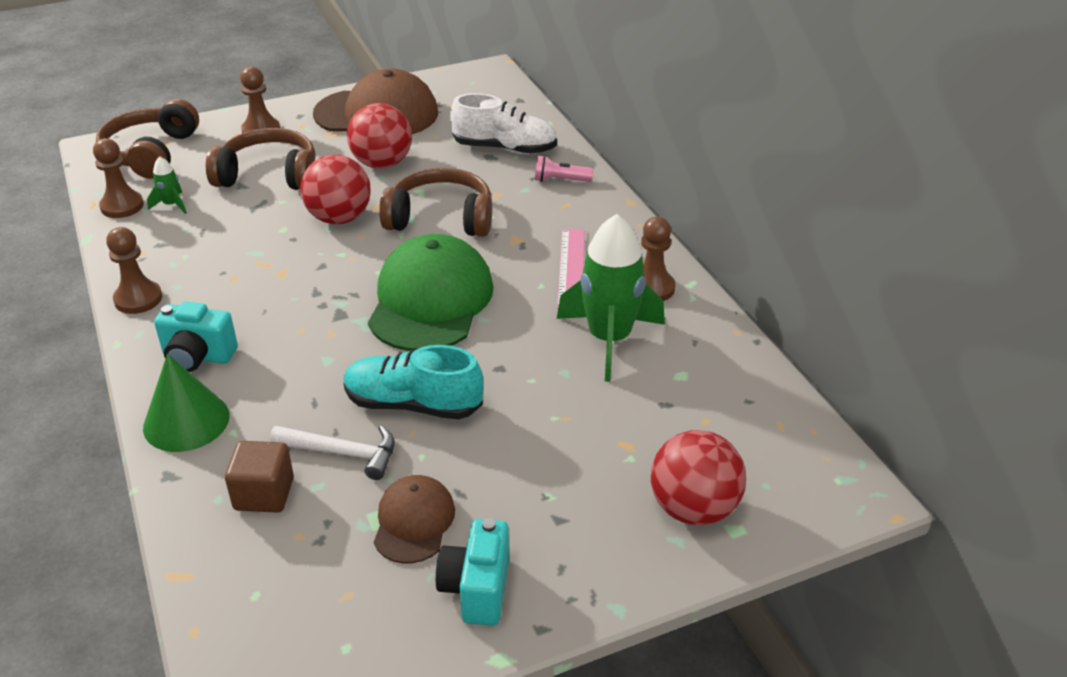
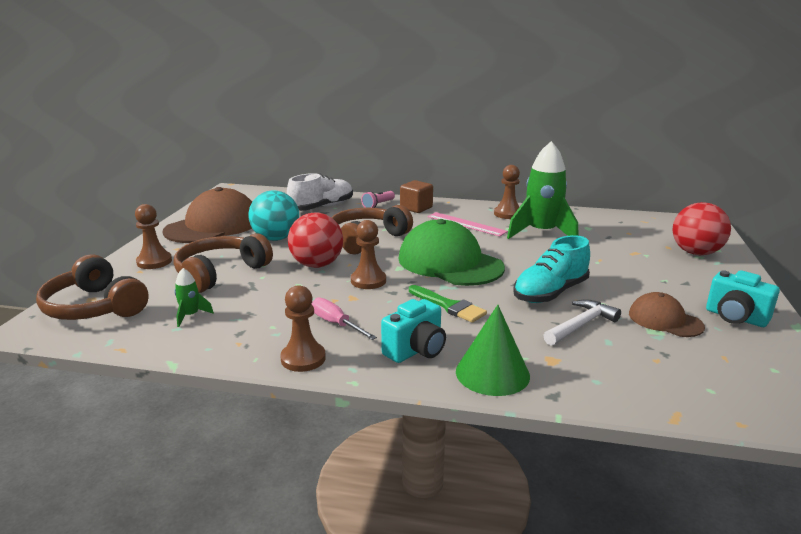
camera: 55 degrees left, 15 degrees down
brown pawn [93,138,144,218] -> brown pawn moved to [351,220,386,289]
brown cube [225,441,294,513] -> brown cube moved to [400,180,433,213]
red ball [347,103,412,169] -> turquoise ball [248,190,299,241]
none -> pink screwdriver [312,297,377,340]
none -> green brush [409,285,487,323]

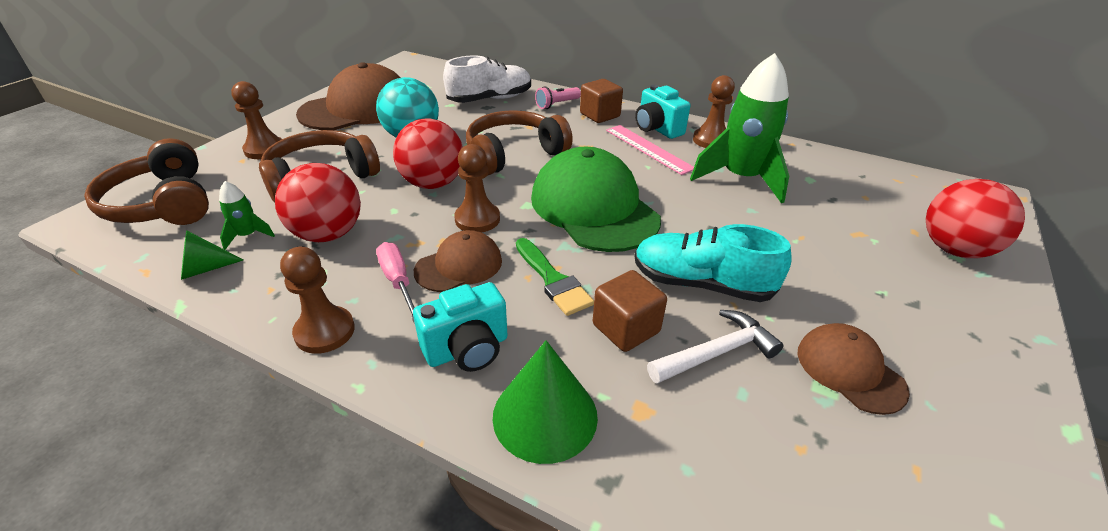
camera: 15 degrees right, 15 degrees up
turquoise shoe [513,235,590,303] -> turquoise shoe turned 45 degrees clockwise [634,224,792,302]
turquoise camera [706,270,780,327] -> turquoise camera moved to [635,84,690,139]
none -> green cone [181,230,243,280]
none -> red ball [275,163,361,242]
none -> brown cap [414,230,502,292]
none -> brown cube [593,270,667,352]

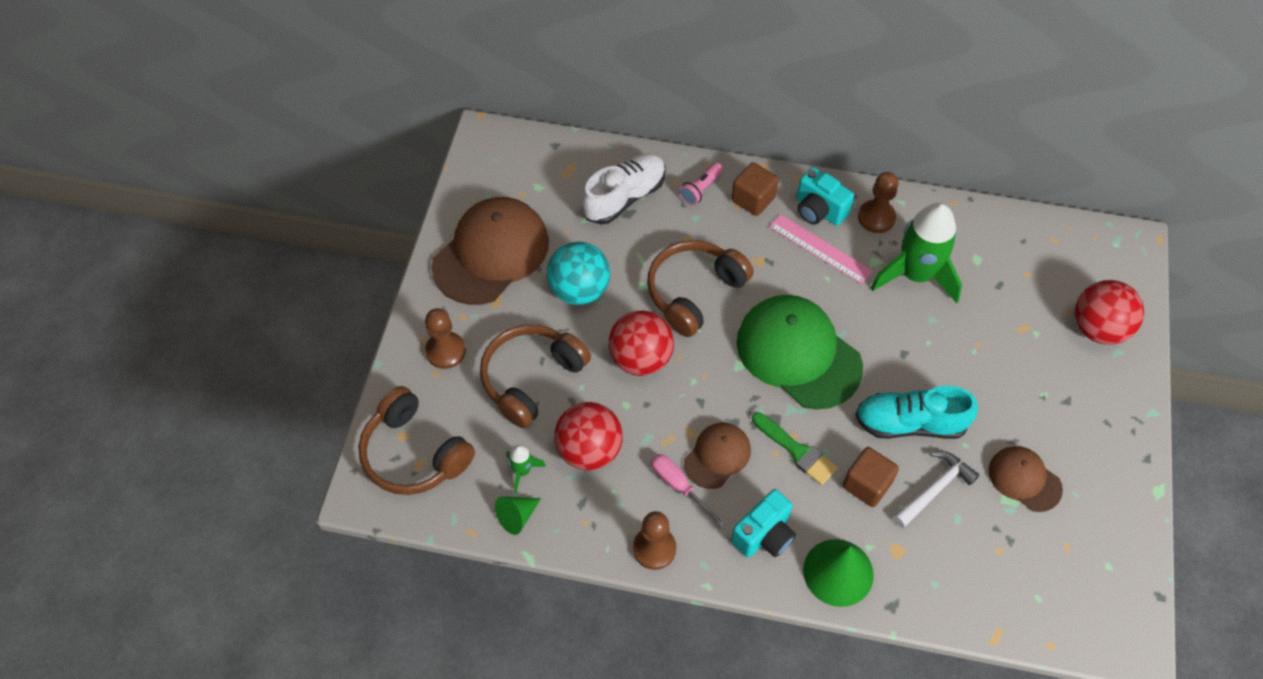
camera: 15 degrees left, 20 degrees up
brown pawn [454,144,500,233] -> none

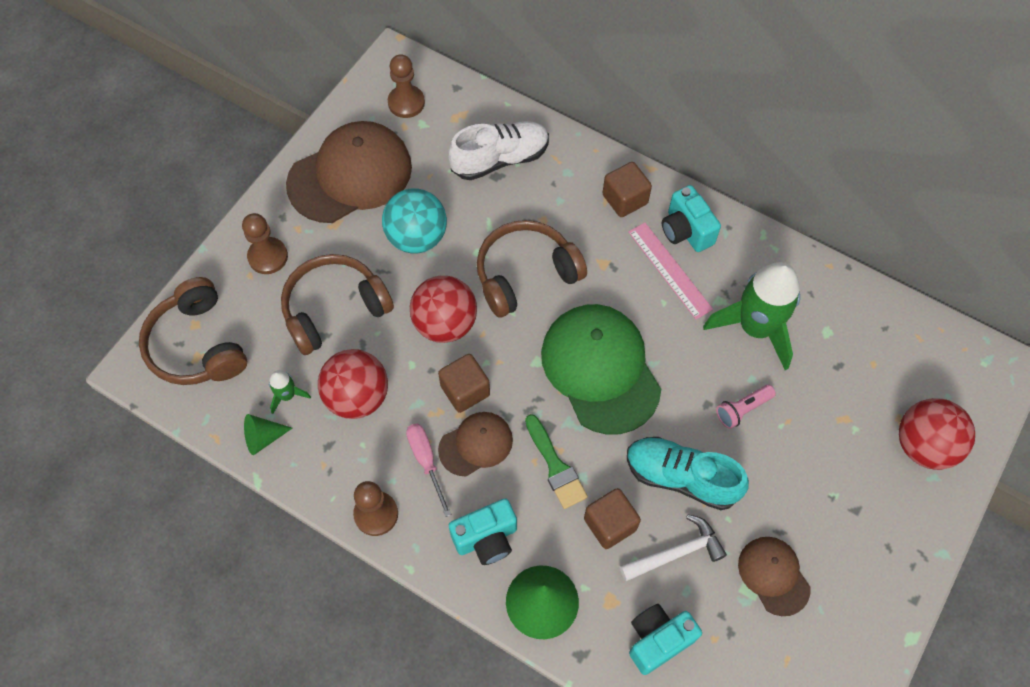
camera: 20 degrees right, 5 degrees up
pink flashlight [679,162,723,206] -> pink flashlight moved to [716,385,776,429]
brown pawn [858,172,899,233] -> brown pawn moved to [388,54,425,118]
none -> brown cube [438,354,490,413]
none -> turquoise camera [629,604,702,675]

